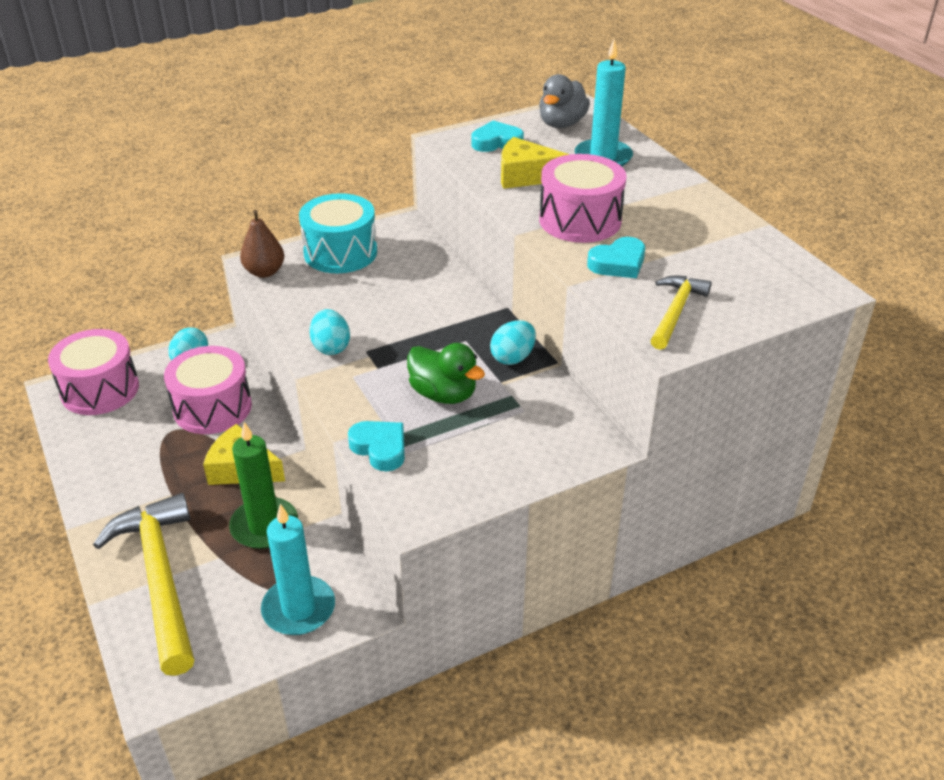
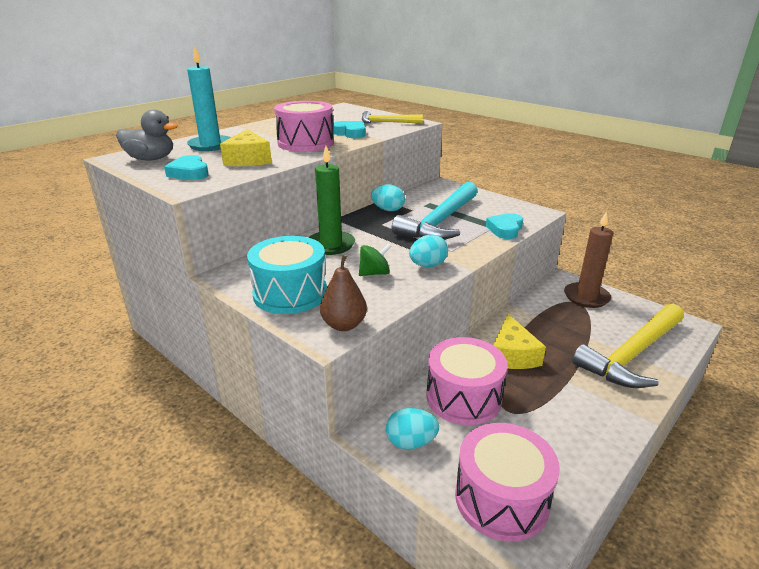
camera: 110 degrees left, 10 degrees down
green candle [229,422,298,549] -> green candle moved to [308,146,355,255]
turquoise candle [261,504,335,635] -> brown candle [564,211,613,308]
green duck [407,343,485,404] -> turquoise hammer [392,182,478,240]
none -> green spinning top [359,243,392,276]

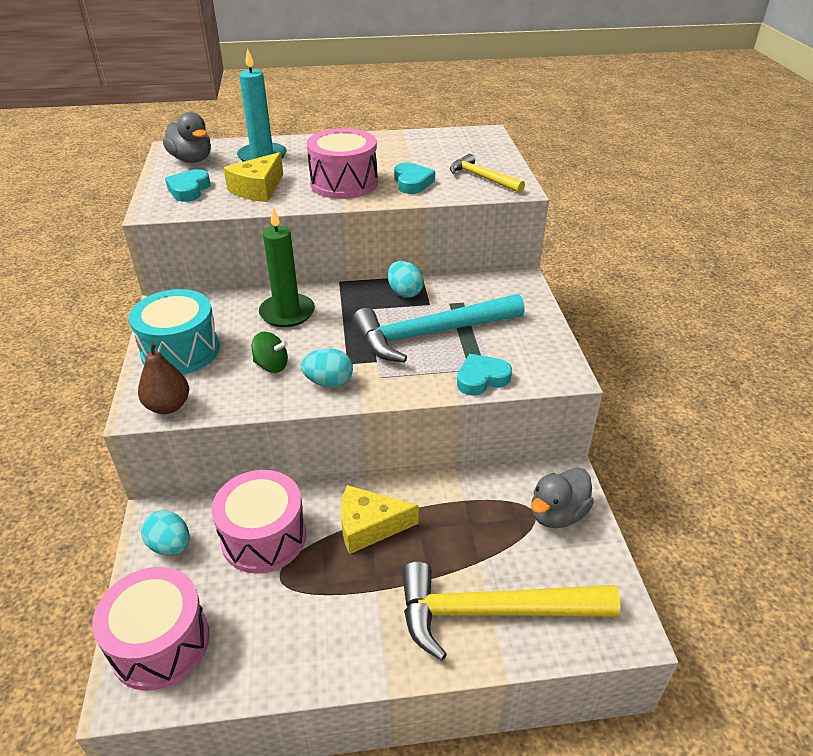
camera: 40 degrees right, 10 degrees up
yellow cheese [493,314,546,369] -> yellow cheese turned 45 degrees clockwise [341,485,419,554]
brown candle [564,211,613,308] -> grey duck [531,467,594,528]

